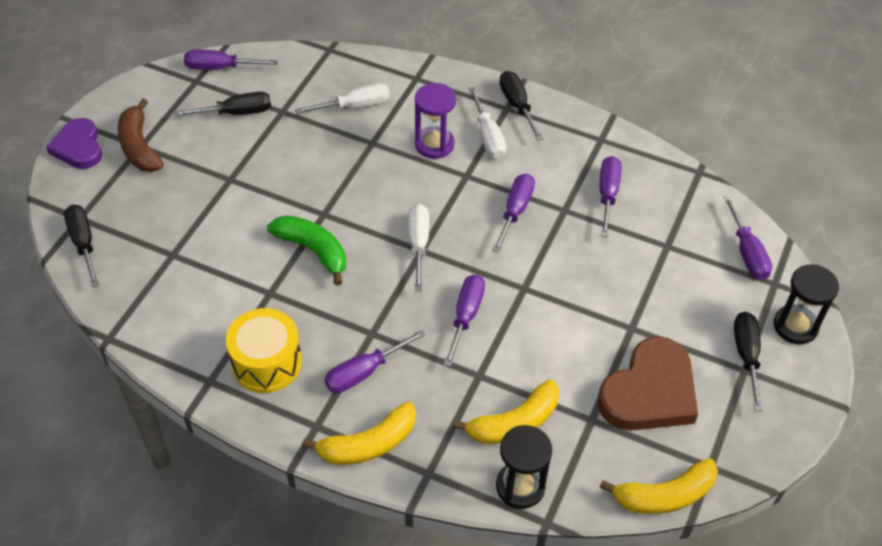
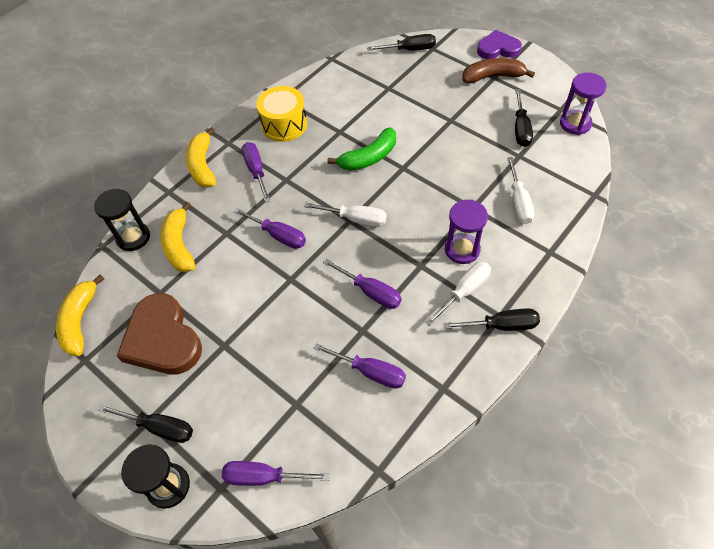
camera: 110 degrees right, 5 degrees up
purple screwdriver [184,49,278,70] -> purple hourglass [560,72,607,135]
white screwdriver [469,87,506,159] -> white screwdriver turned 135 degrees clockwise [425,262,491,326]

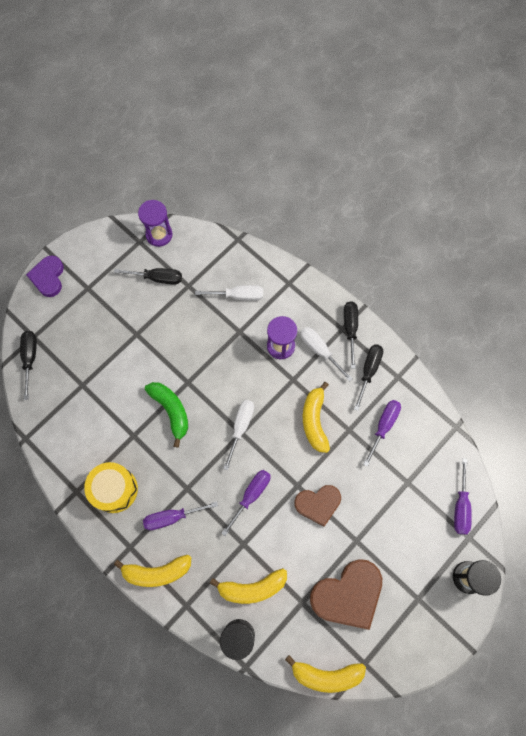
camera: 90 degrees left, 15 degrees up
black screwdriver [98,404,193,443] -> black screwdriver moved to [354,344,383,411]
purple screwdriver [323,259,402,309] -> yellow banana [303,382,330,453]
brown banana [462,58,535,83] -> none
none -> brown heart [294,485,341,527]

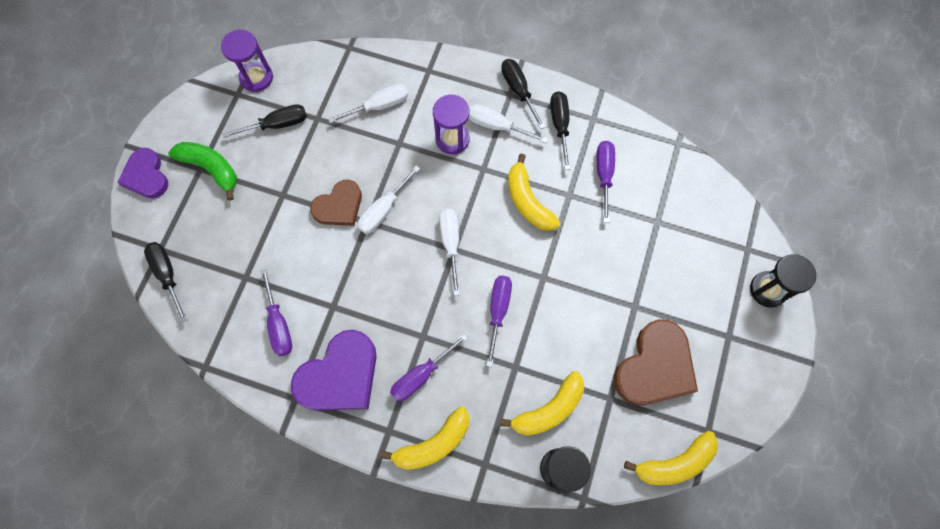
camera: 25 degrees left, 0 degrees up
yellow drum [84,462,138,513] -> purple heart [291,330,377,411]
green banana [145,382,188,448] -> green banana moved to [168,142,237,201]
brown heart [294,485,341,527] -> brown heart moved to [310,180,362,226]
purple screwdriver [454,458,472,535] -> purple screwdriver moved to [261,268,292,356]
none -> white screwdriver [358,166,420,234]

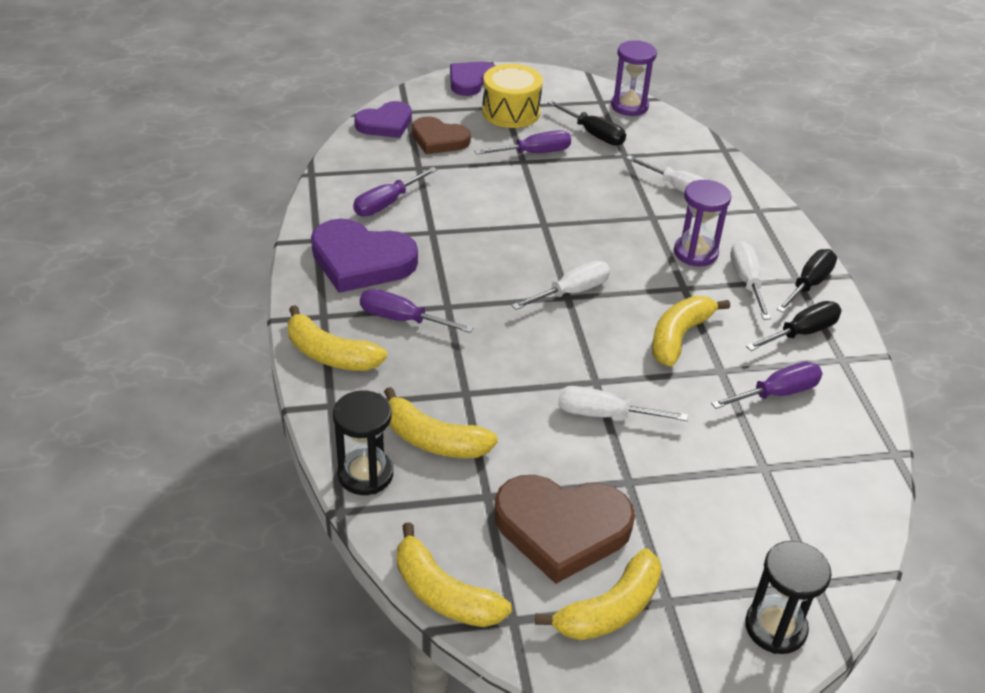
camera: 60 degrees right, 30 degrees down
black screwdriver [144,242,188,323] -> purple heart [354,101,412,138]
green banana [168,142,237,201] -> yellow drum [482,64,543,128]
brown heart [310,180,362,226] -> brown heart moved to [412,116,471,154]
white screwdriver [358,166,420,234] -> white screwdriver moved to [558,386,688,421]
purple screwdriver [486,276,512,367] -> purple screwdriver moved to [475,130,571,155]
none -> yellow banana [535,548,662,640]

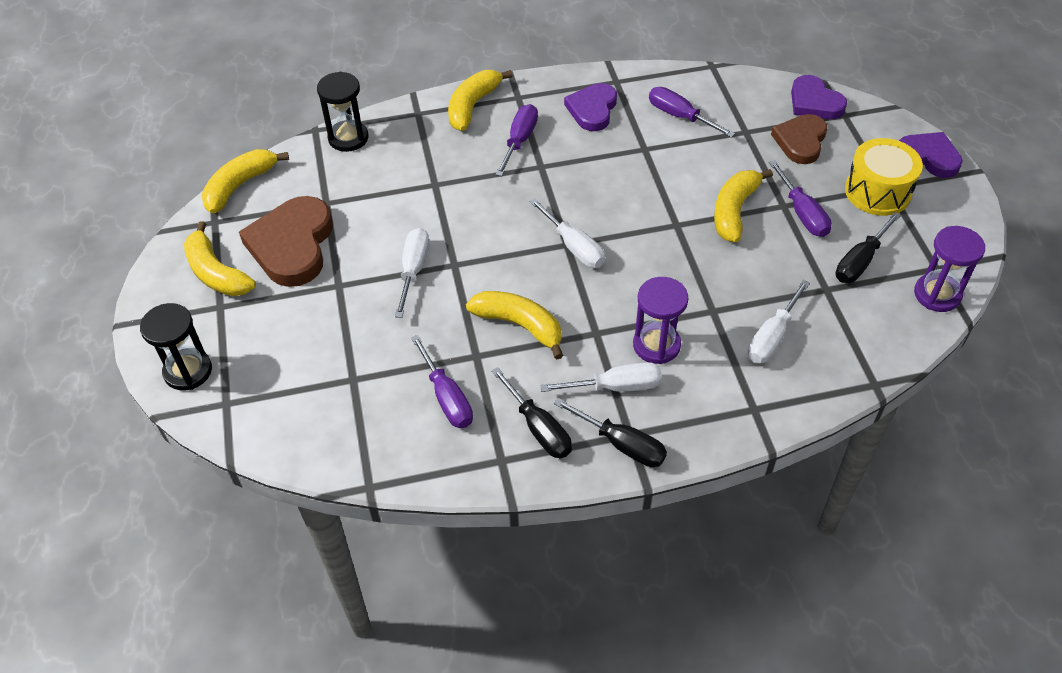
camera: 90 degrees right, 10 degrees up
purple heart [311,219,418,293] -> purple heart [564,83,617,131], size x0.64
yellow banana [384,387,498,458] -> yellow banana moved to [714,169,773,243]

